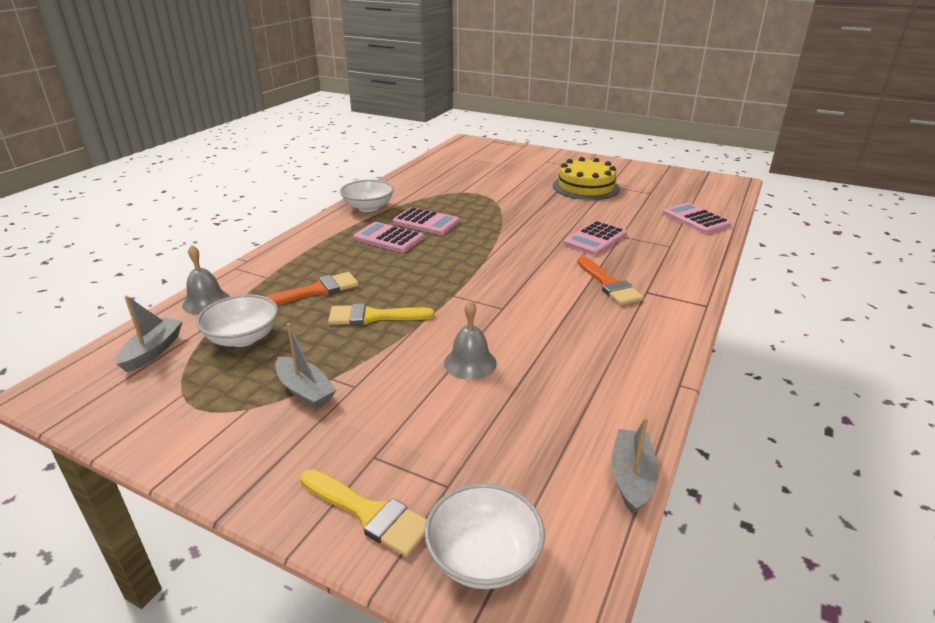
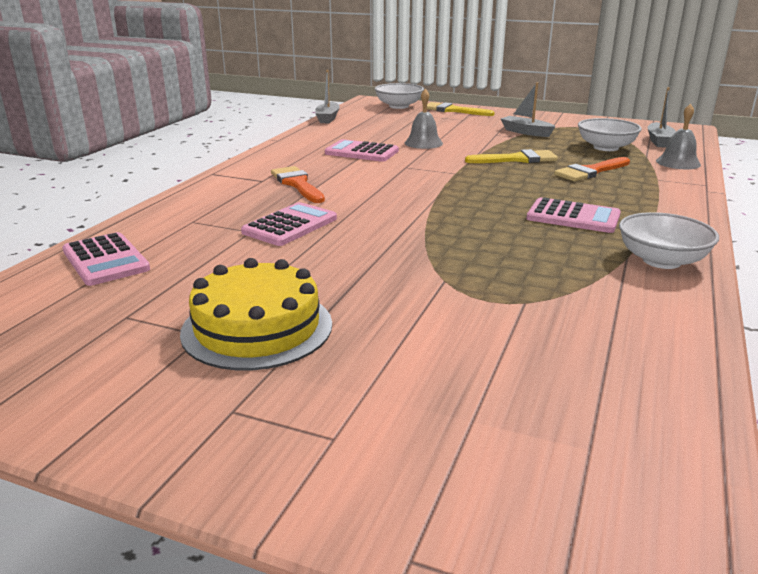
camera: 175 degrees right, 5 degrees down
pink calculator [393,207,460,235] -> pink calculator moved to [325,139,399,162]

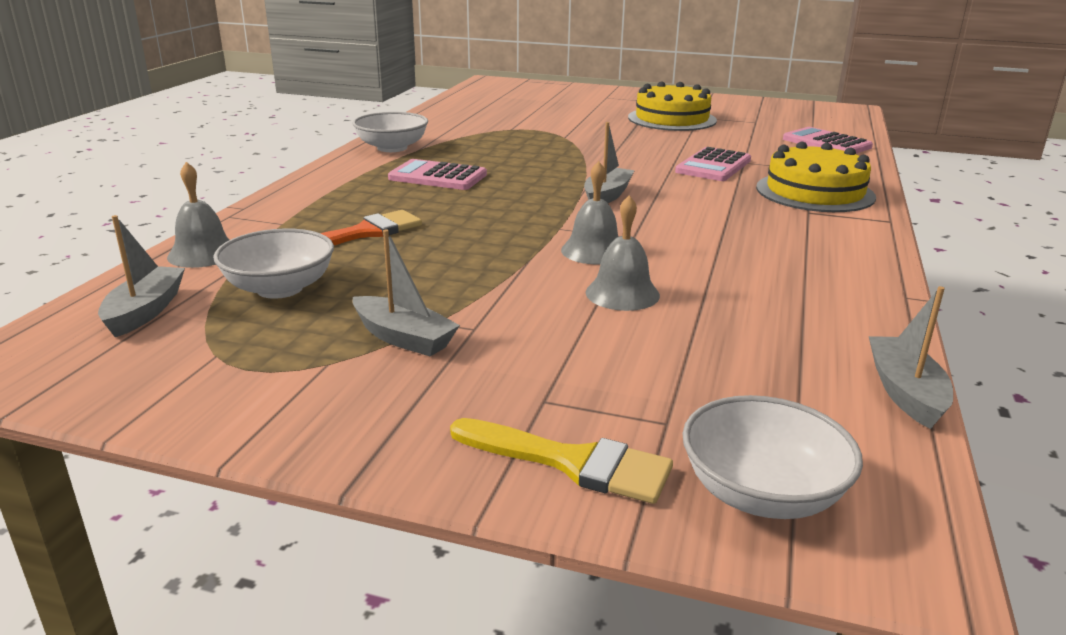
camera: 175 degrees right, 0 degrees up
orange brush [271,166,325,203] -> none
pink calculator [325,139,399,162] -> none
yellow brush [465,149,558,163] -> none
none -> grey bell [561,161,618,265]
none -> grey boat [584,122,635,203]
none -> yellow cake [756,142,876,212]

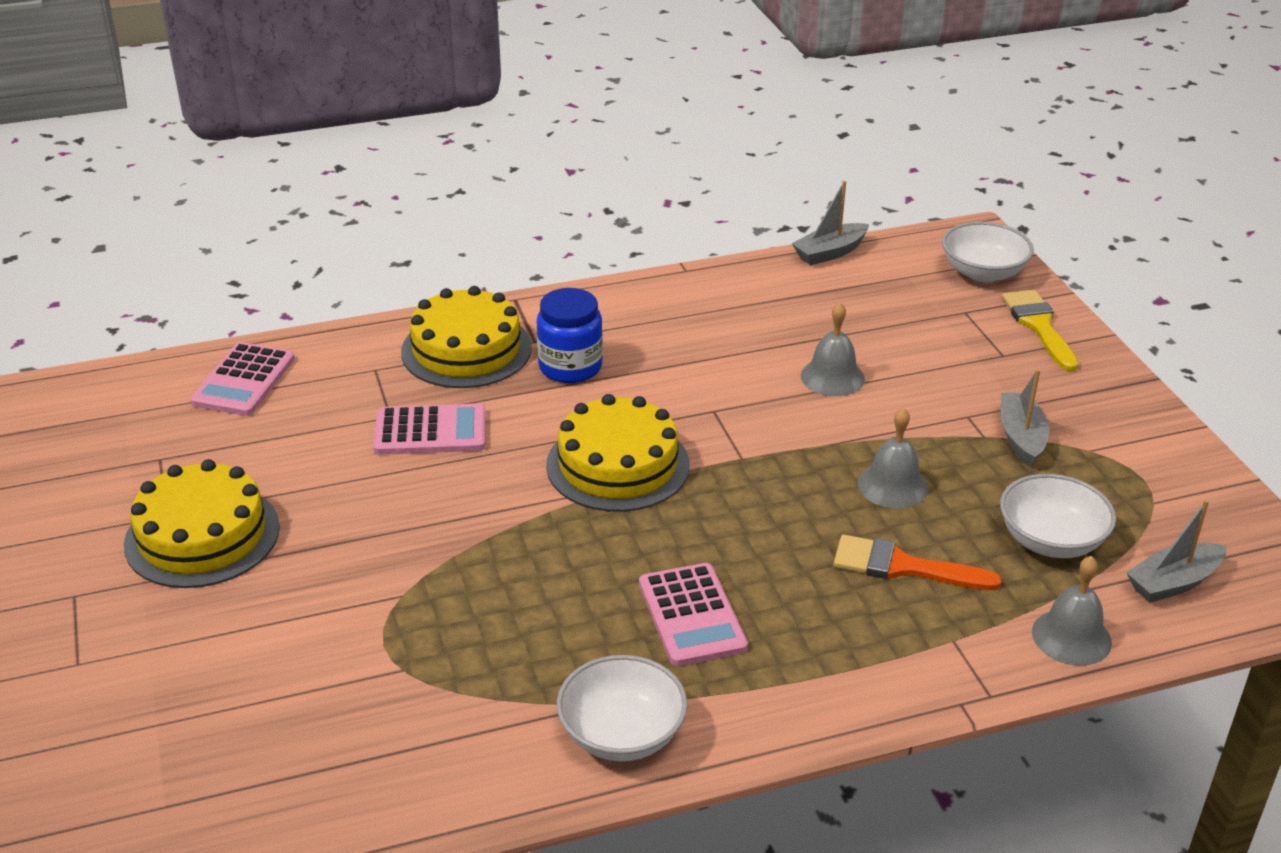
camera: 125 degrees left, 10 degrees up
grey bell [561,161,618,265] -> grey bell moved to [858,407,928,509]
grey boat [584,122,635,203] -> yellow cake [546,394,690,512]
none -> blue jar [537,288,603,383]

